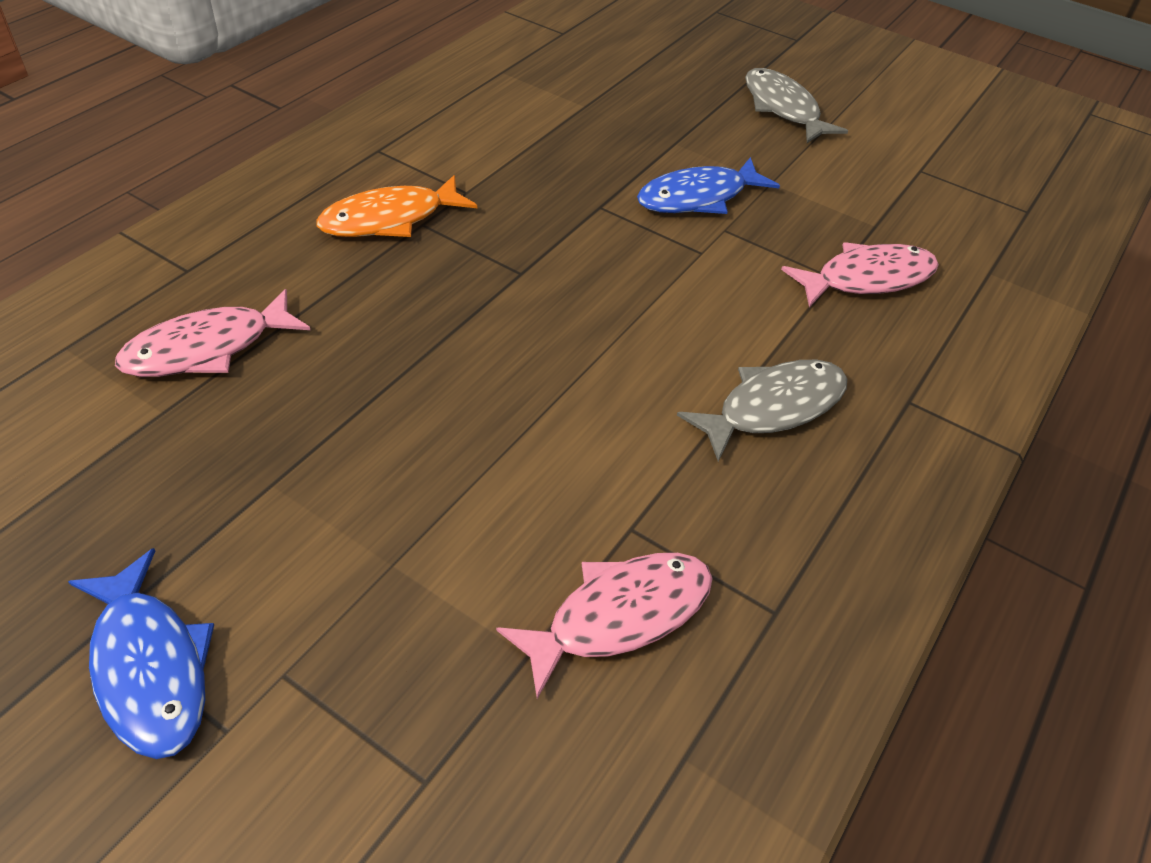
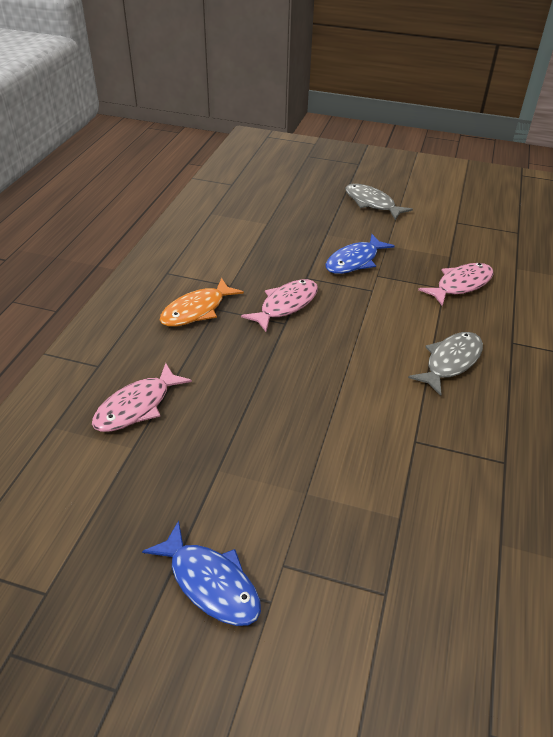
camera: 15 degrees left, 5 degrees down
pink fish [496,553,713,699] -> pink fish moved to [241,279,318,332]

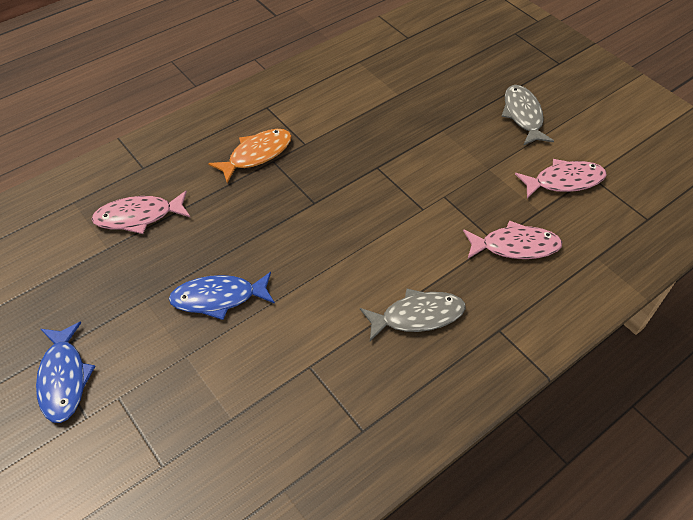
camera: 35 degrees right, 10 degrees up
orange fish [160,278,244,327] -> orange fish turned 150 degrees clockwise [208,129,292,183]
pink fish [241,279,318,332] -> pink fish moved to [515,159,607,198]
blue fish [326,234,395,274] -> blue fish moved to [169,272,275,320]

